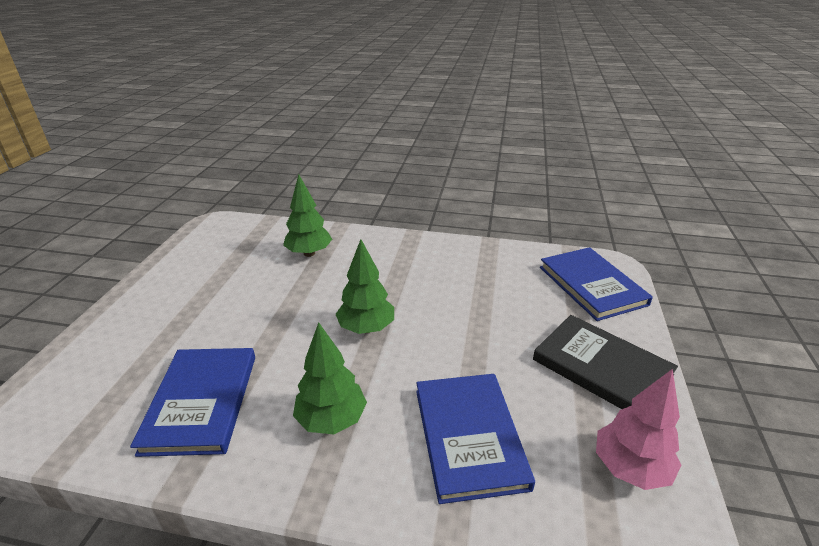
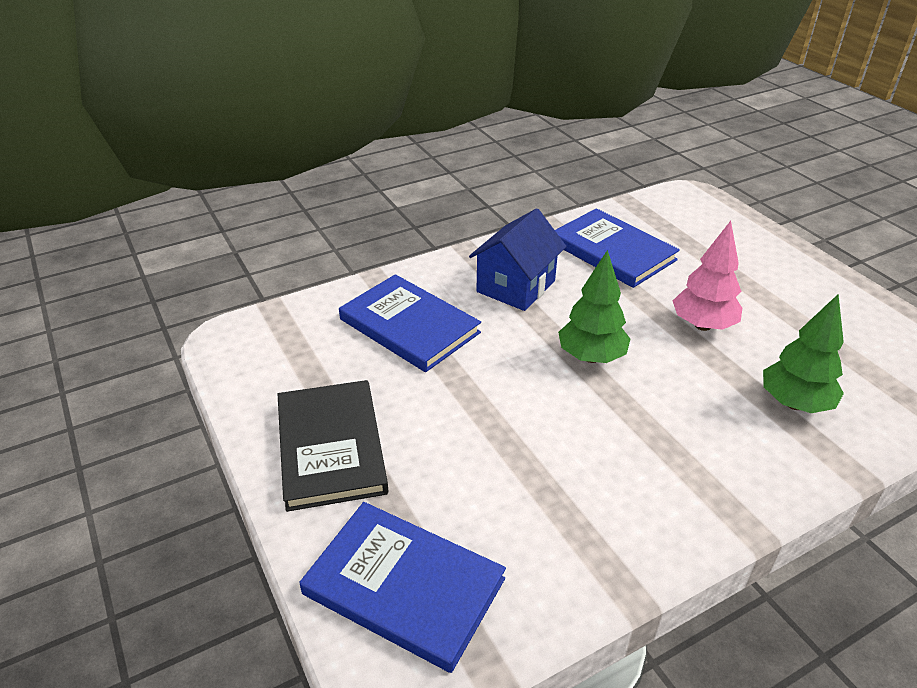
camera: 140 degrees right, 5 degrees up
green tree [293,322,367,434] -> blue house [469,208,567,311]
black book [533,315,678,409] -> black book turned 75 degrees clockwise [278,380,388,512]
pink tree [596,369,681,490] -> pink tree moved to [673,221,742,331]

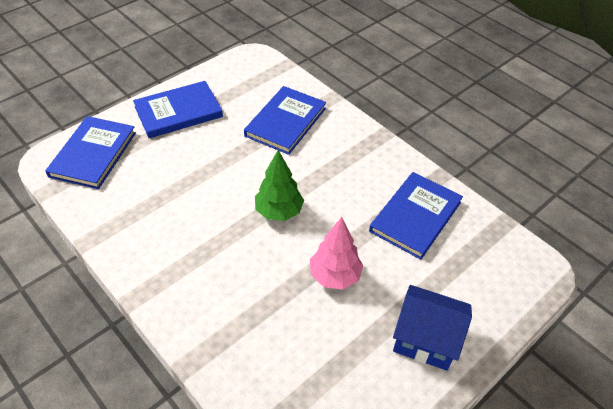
camera: 75 degrees right, 10 degrees up
black book [278,380,388,512] -> blue book [133,81,223,138]
blue house [469,208,567,311] -> blue house moved to [393,285,472,371]
green tree [763,294,844,413] -> none

